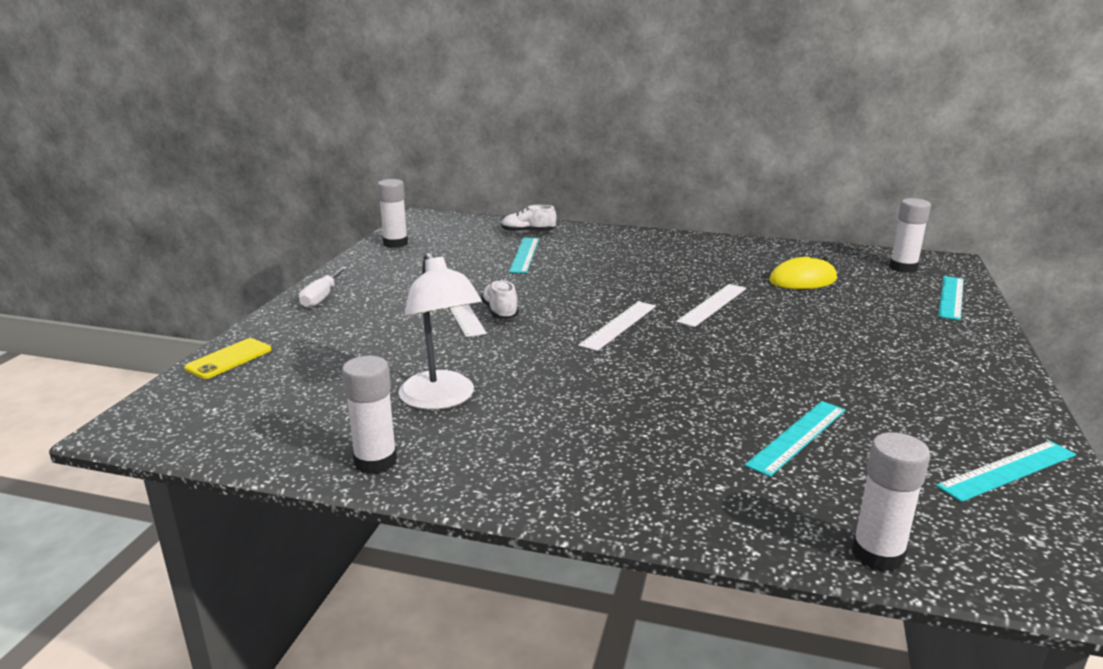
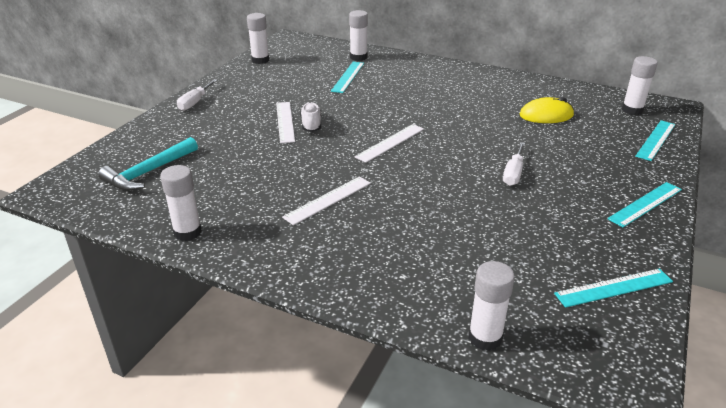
camera: 10 degrees right, 10 degrees up
yellow phone [184,338,272,379] -> none
white lamp [398,252,482,410] -> none
white shoe [501,205,556,234] -> white glue stick [349,10,368,61]
white ruler [676,284,746,327] -> white ruler moved to [282,176,371,225]
turquoise ruler [745,401,846,477] -> turquoise ruler moved to [607,182,682,227]
none -> turquoise hammer [98,137,198,191]
none -> white screwdriver [503,142,525,186]

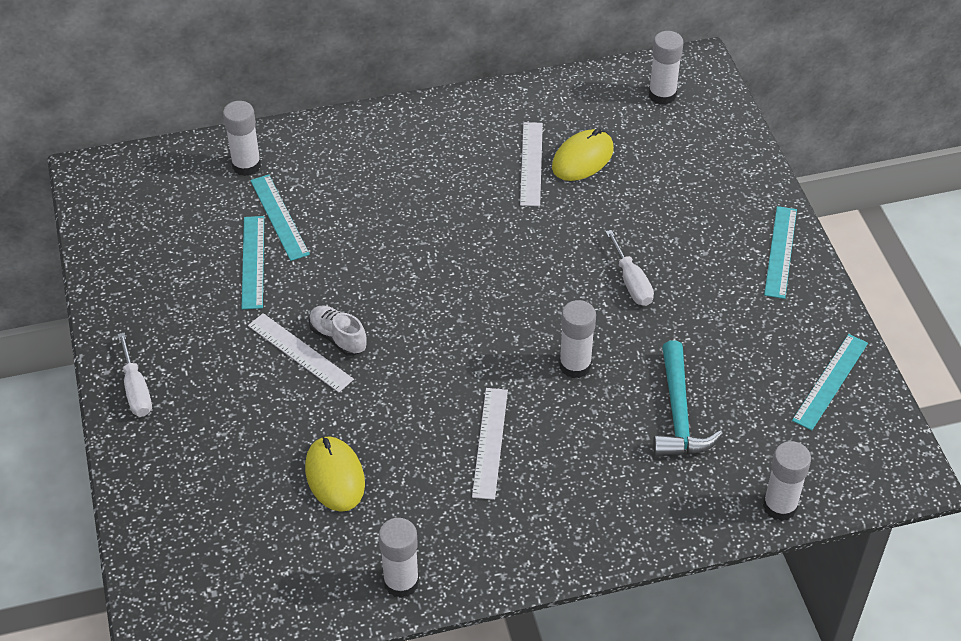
camera: 40 degrees left, 15 degrees up
turquoise hammer [98,137,198,191] -> turquoise hammer moved to [653,340,723,457]
white glue stick [247,13,269,64] -> white glue stick moved to [559,300,596,379]
white ruler [354,124,424,163] -> white ruler moved to [520,122,543,206]
turquoise ruler [635,120,676,161] -> turquoise ruler moved to [241,216,264,309]
none -> yellow mouse [305,436,365,512]

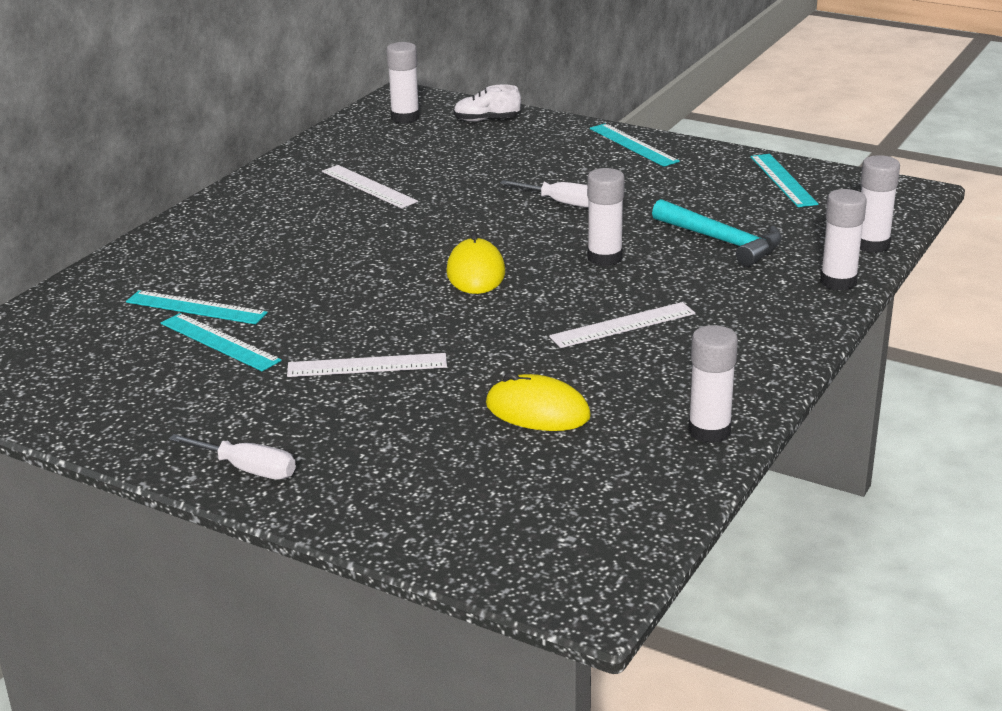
camera: 45 degrees left, 20 degrees down
white glue stick [223,101,261,176] -> white glue stick moved to [820,189,867,291]
white shoe [309,305,367,356] -> white shoe moved to [453,85,521,122]
white ruler [472,388,508,500] -> white ruler turned 75 degrees counterclockwise [549,302,695,348]
yellow mouse [552,128,614,181] -> yellow mouse moved to [446,232,505,294]

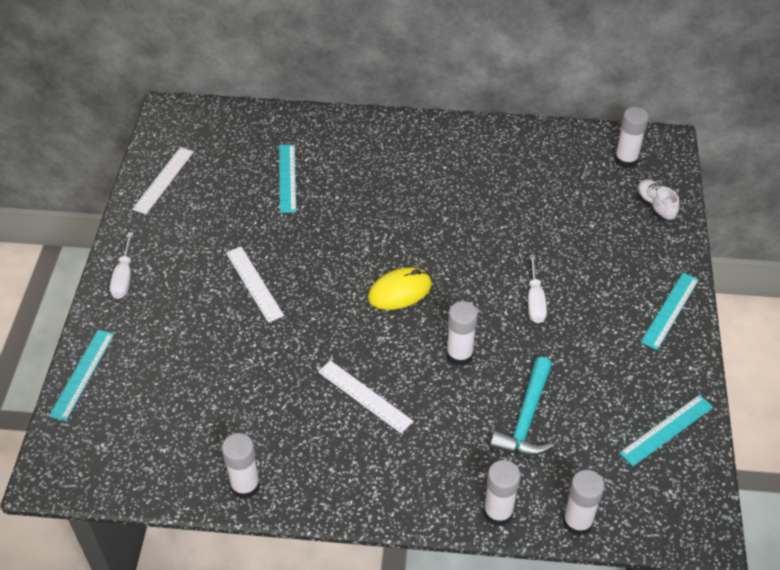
camera: 65 degrees right, 20 degrees up
turquoise ruler [161,313,282,371] -> turquoise ruler moved to [49,330,114,421]
white ruler [322,165,418,209] -> white ruler moved to [132,147,194,214]
yellow mouse [486,372,591,431] -> none

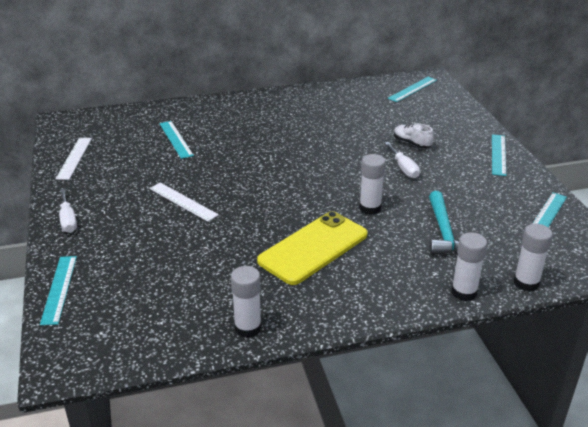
camera: 20 degrees left, 15 degrees down
white ruler [318,360,413,433] -> yellow phone [257,211,368,285]
yellow mouse [368,268,432,310] -> none
white glue stick [614,107,649,168] -> turquoise ruler [388,77,437,102]
white shoe [636,179,680,221] -> white shoe moved to [394,123,434,148]

